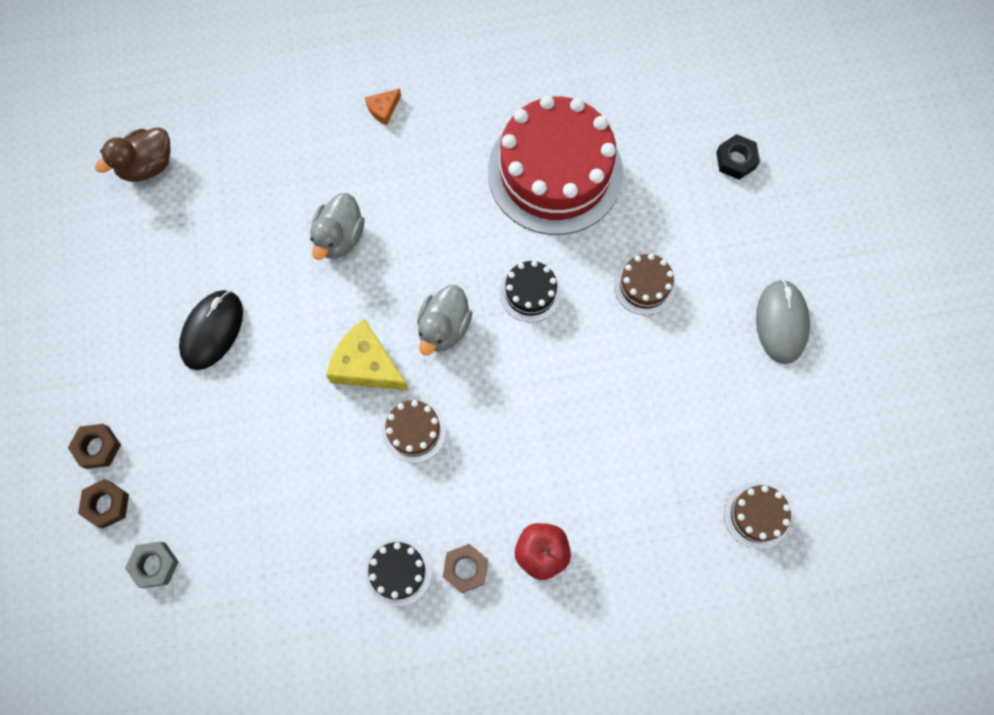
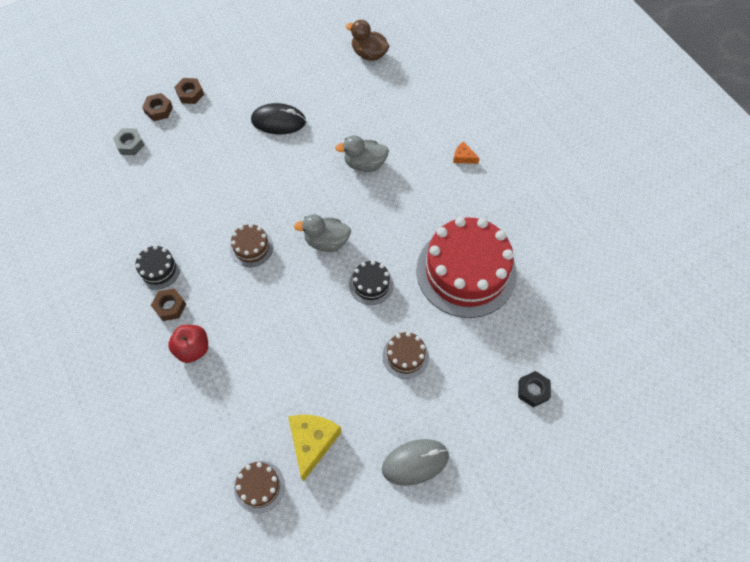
camera: 70 degrees right, 10 degrees down
yellow cheese [326,319,409,390] -> yellow cheese moved to [288,415,342,482]

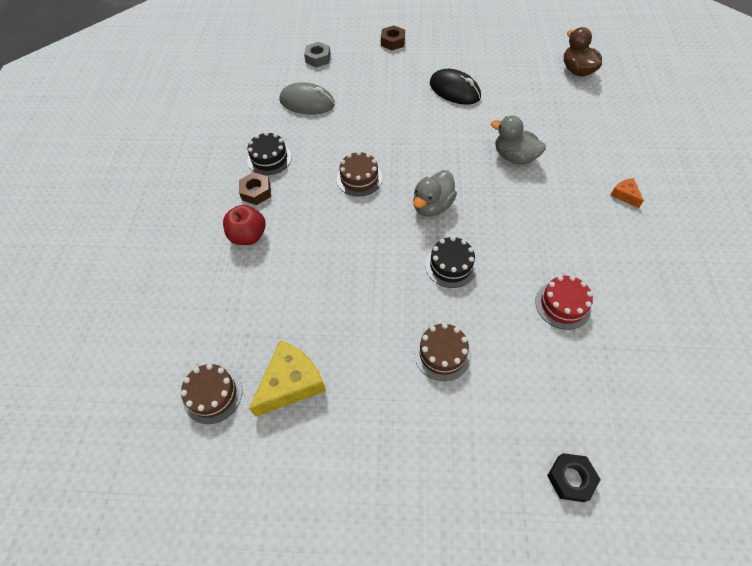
camera: 35 degrees right, 5 degrees down
brown nut [142,93,173,121] -> none
grey duck [294,214,351,252] -> grey duck turned 90 degrees counterclockwise [413,170,457,217]
grey mouse [382,439,449,486] -> grey mouse moved to [280,82,335,115]
red cake [417,217,517,318] -> red cake [535,275,593,330], size x0.44

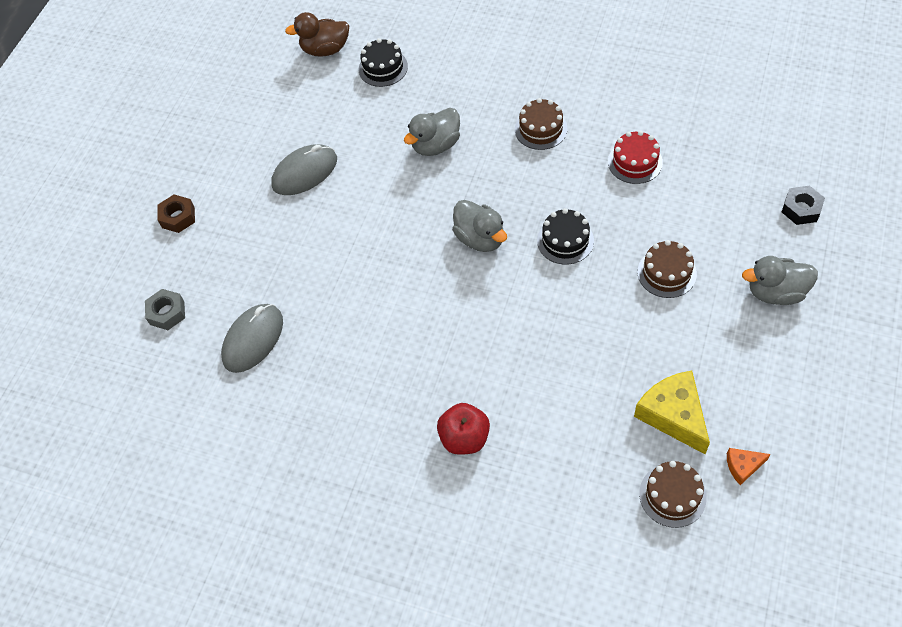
camera: 70 degrees left, 0 degrees up
brown nut [239,172,271,205] -> none
black cake [247,132,292,175] -> black cake moved to [359,38,408,87]
brown cake [337,151,382,197] -> brown cake moved to [515,98,568,150]
black mouse [430,69,481,105] -> grey mouse [271,144,337,195]
orange cheese [610,178,644,208] -> orange cheese moved to [727,448,771,485]
none -> grey duck [742,256,818,305]

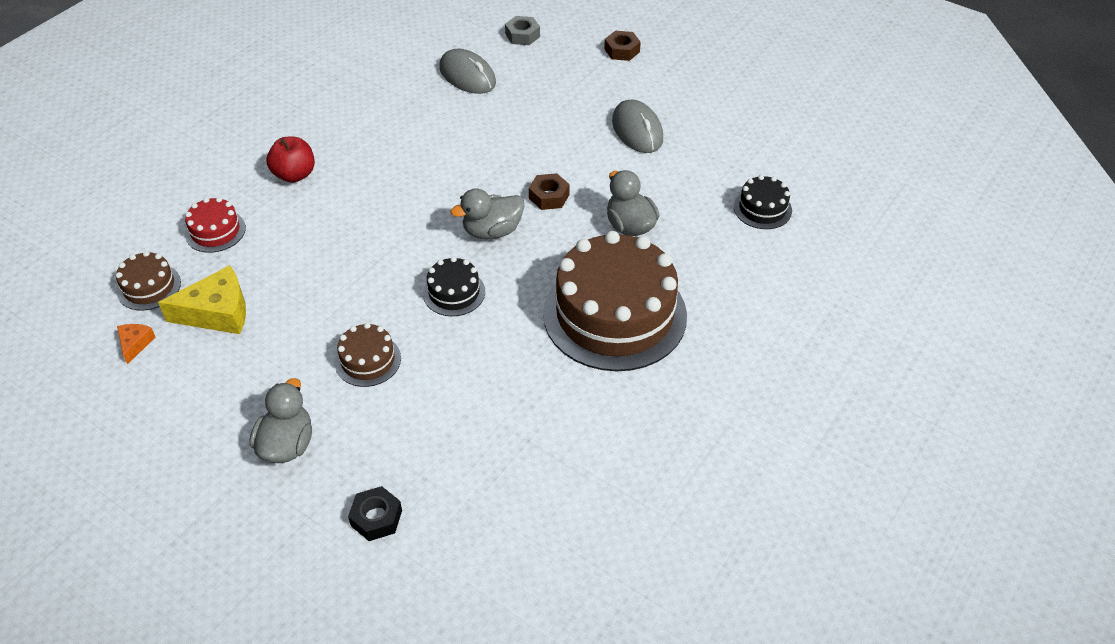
camera: 100 degrees right, 10 degrees down
brown duck [285,12,349,57] -> none
brown cake [515,98,568,150] -> brown cake [543,231,687,371], size x2.26
red cake [608,131,663,184] -> red cake moved to [185,197,246,253]
none -> brown nut [529,173,570,210]

